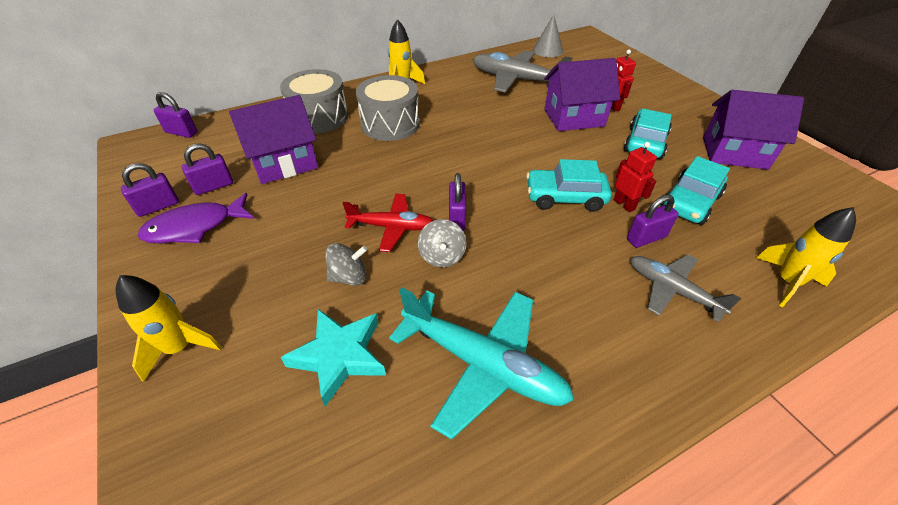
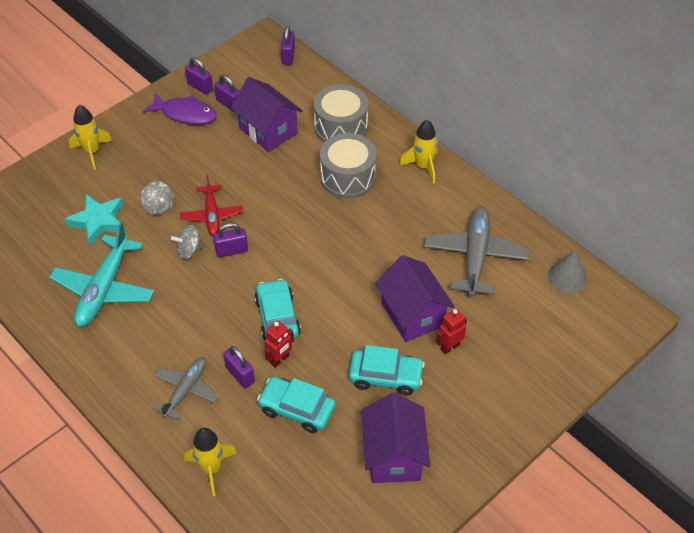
camera: 75 degrees right, 5 degrees up
purple fish [137,193,254,243] -> purple fish turned 150 degrees clockwise [143,93,217,125]

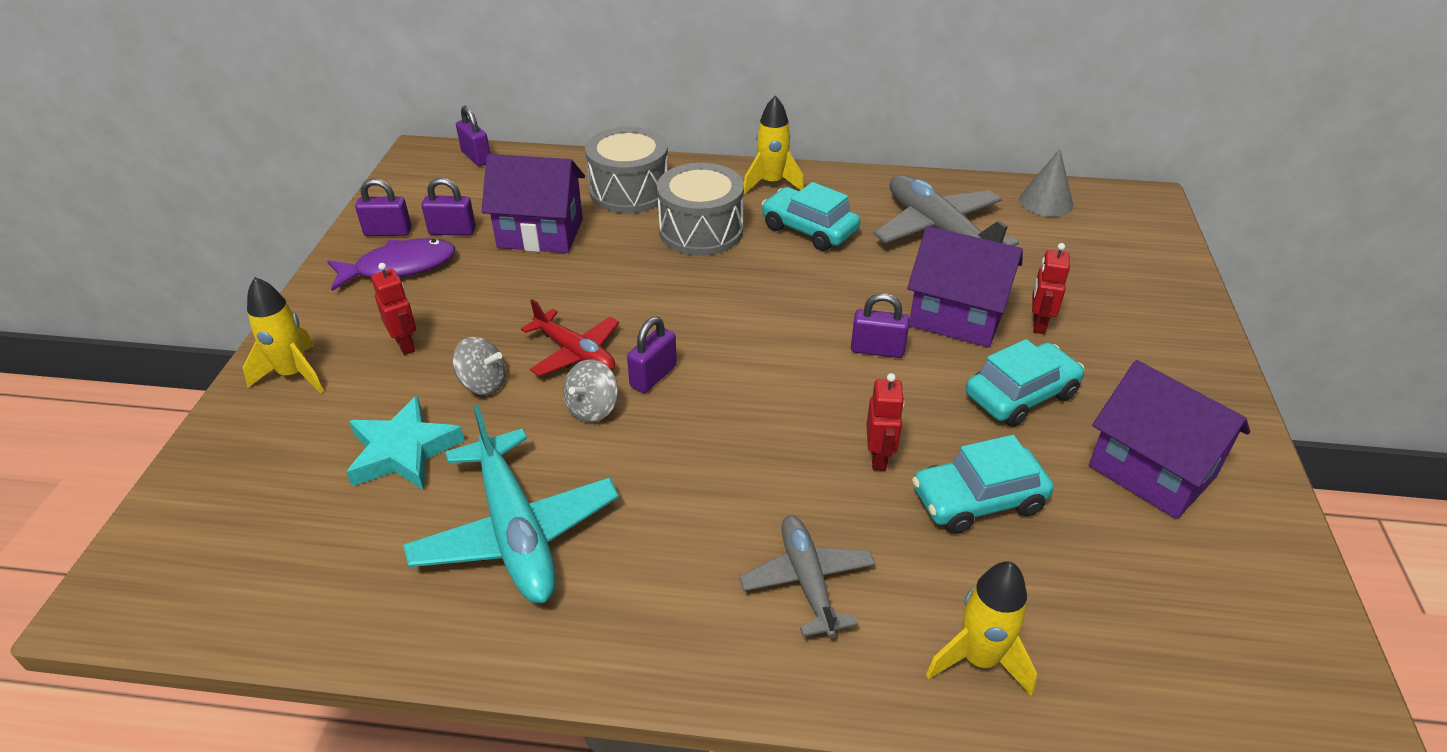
camera: 40 degrees left, 10 degrees down
purple padlock [223,346,255,389] -> purple padlock moved to [851,293,910,358]
turquoise car [254,279,301,340] -> turquoise car moved to [762,182,860,251]
none -> red robot [371,263,416,355]

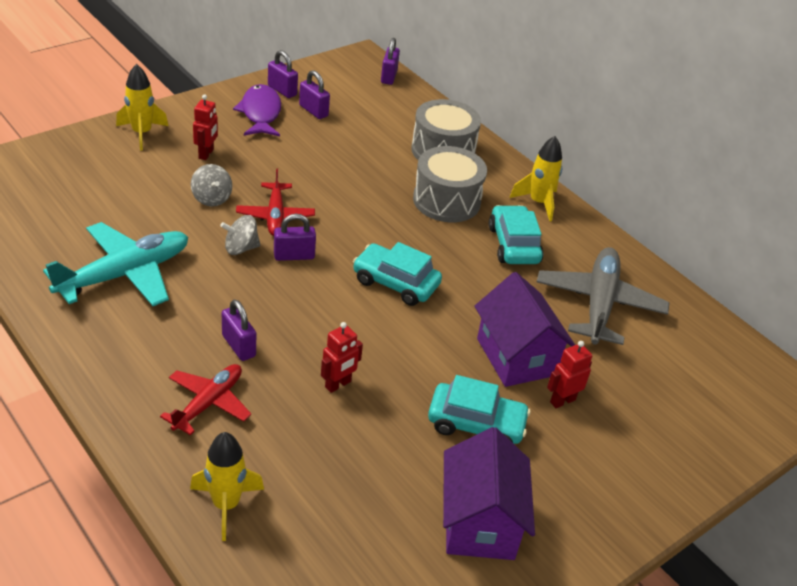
camera: 40 degrees right, 0 degrees up
purple fish [327,238,455,291] -> purple fish turned 120 degrees counterclockwise [233,84,281,136]
turquoise star [346,396,465,490] -> none
turquoise plane [403,405,619,603] -> turquoise plane turned 150 degrees counterclockwise [43,222,188,306]
purple house [481,154,585,253] -> none
grey plane [739,515,875,638] -> red plane [160,364,251,436]
purple padlock [851,293,910,358] -> purple padlock moved to [222,299,256,361]
turquoise car [912,435,1054,534] -> turquoise car moved to [353,242,442,306]
grey cone [1019,149,1073,217] -> none

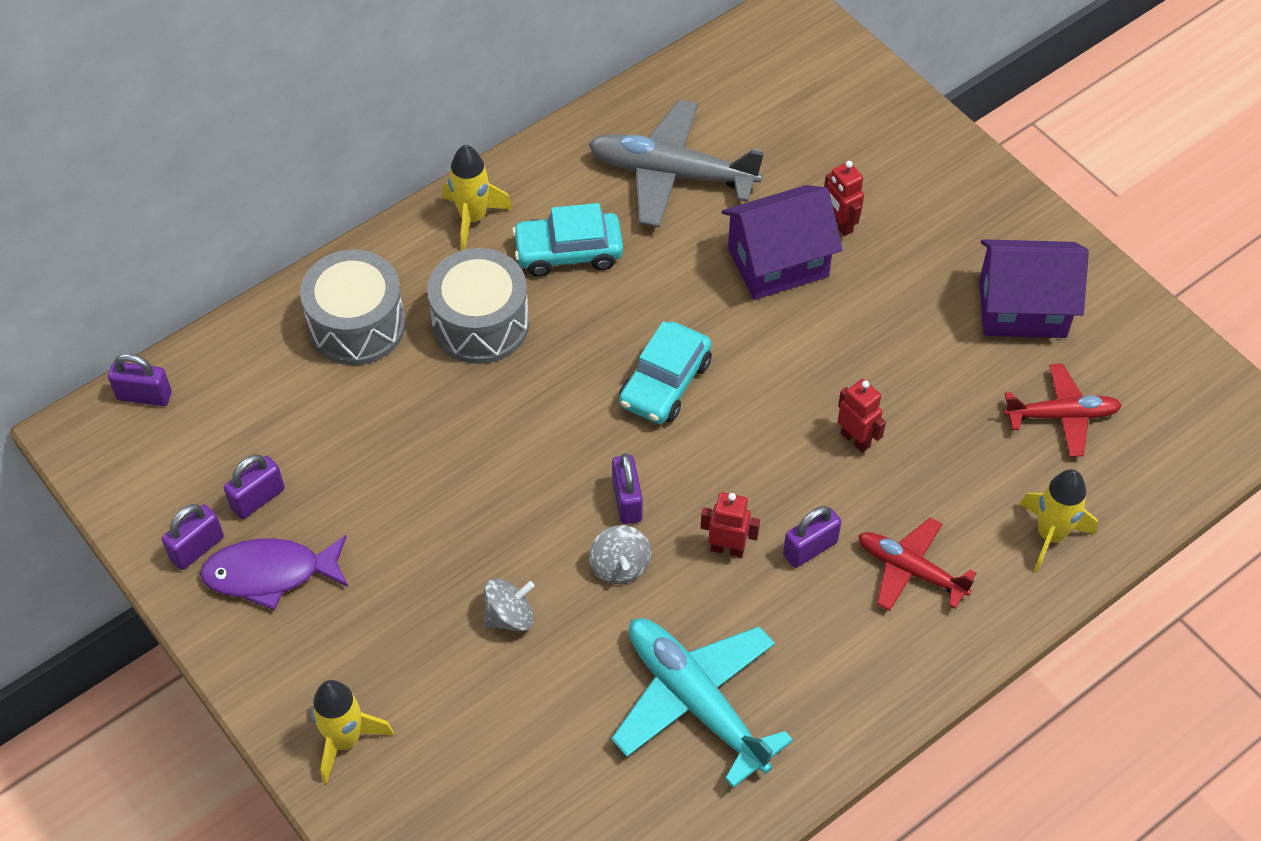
camera: 85 degrees left, 15 degrees up
red robot [193,94,218,160] -> red robot moved to [700,492,760,558]
red plane [236,169,315,236] -> red plane moved to [1003,364,1122,457]
turquoise car [428,375,531,444] -> none

